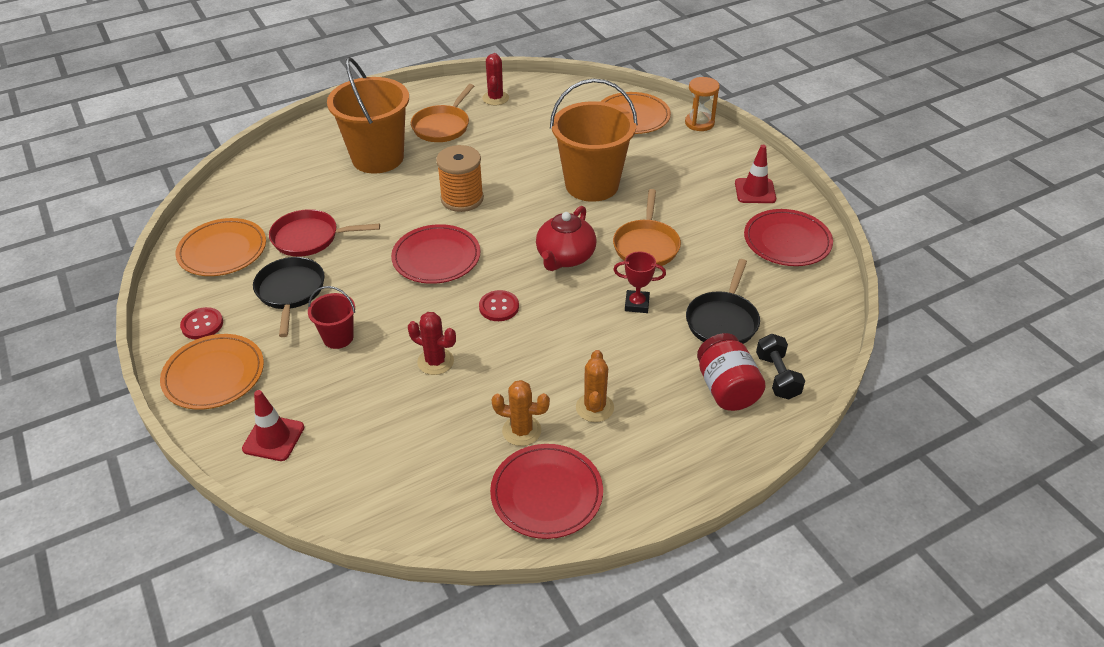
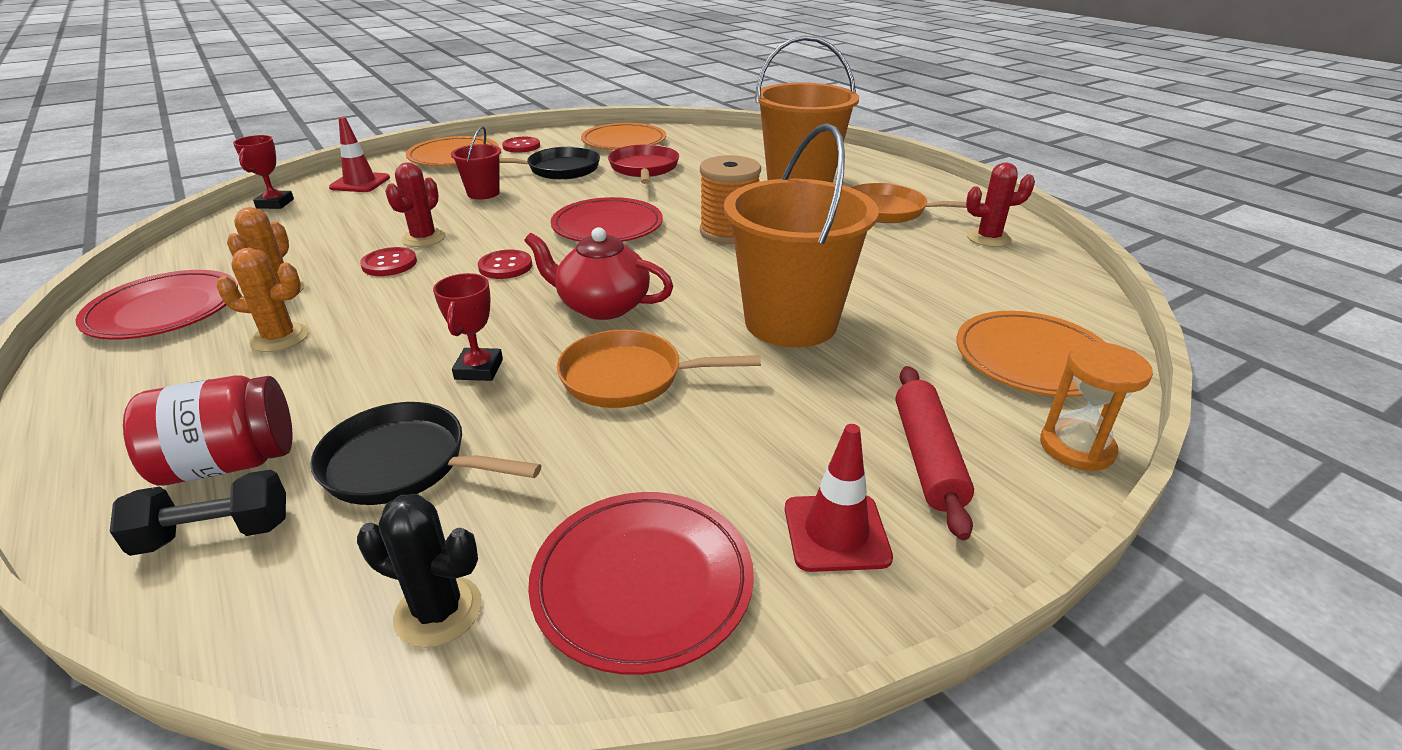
camera: 85 degrees right, 10 degrees down
none -> red trophy [233,135,294,209]
none -> black cactus [357,494,482,648]
none -> red button [360,247,417,276]
none -> red rolling pin [896,366,974,540]

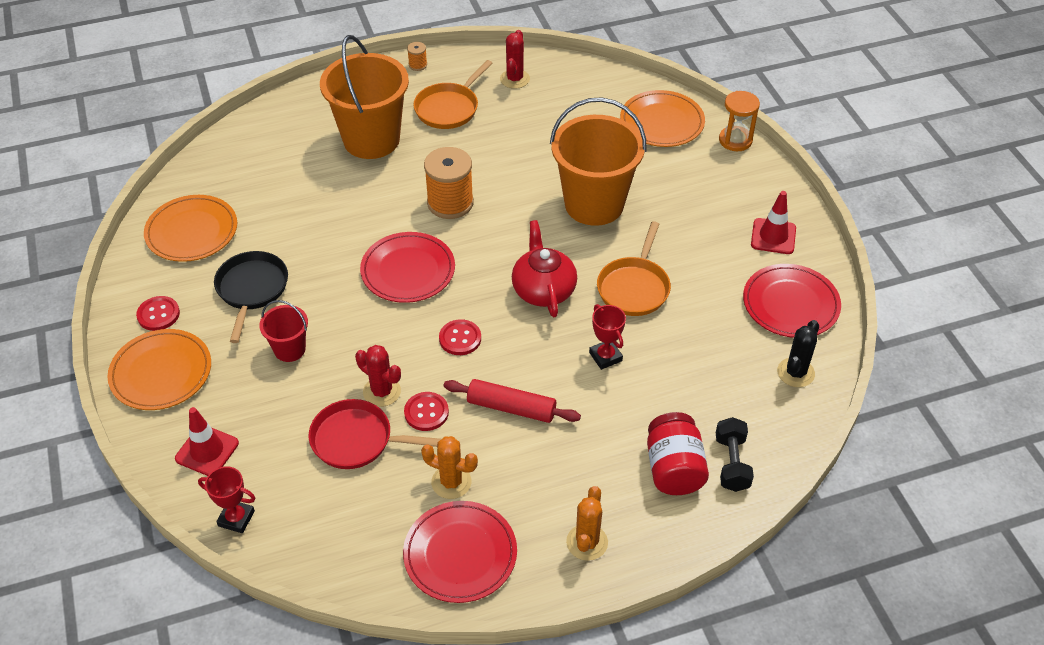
camera: 75 degrees left, 15 degrees up
orange cactus [216,247,309,352] -> orange cactus moved to [566,486,608,561]
black pan [310,402,541,505] -> none
red trophy [433,273,503,381] -> red trophy turned 45 degrees clockwise [589,304,626,370]
red teapot [524,227,673,320] -> red teapot turned 135 degrees clockwise [512,220,577,317]
red pan [608,144,679,184] -> red pan moved to [309,399,441,469]
red rolling pin [896,366,974,540] -> red rolling pin moved to [443,379,581,423]
none -> orange spool [407,42,427,71]

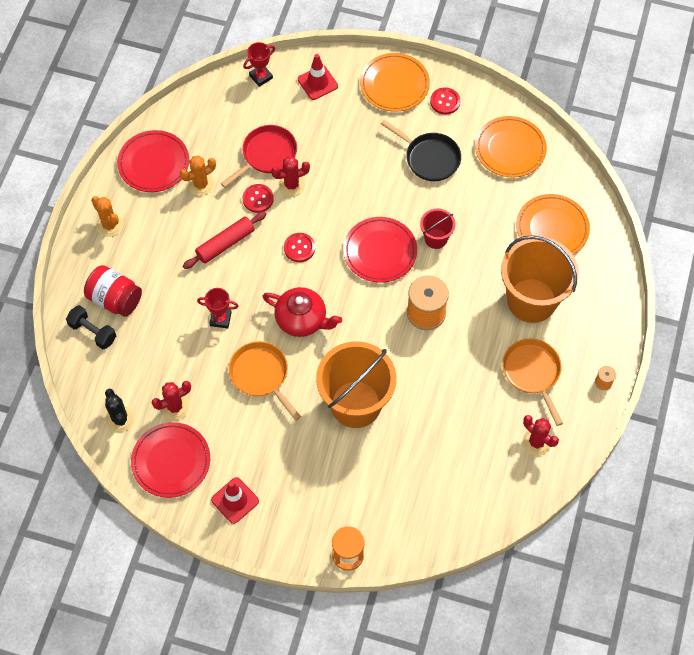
camera: 125 degrees right, 15 degrees up
red bucket [259,300,308,362] -> red bucket moved to [420,209,455,249]
orange plate [620,90,705,147] -> orange plate moved to [516,194,590,254]
none -> red cactus [152,381,191,420]

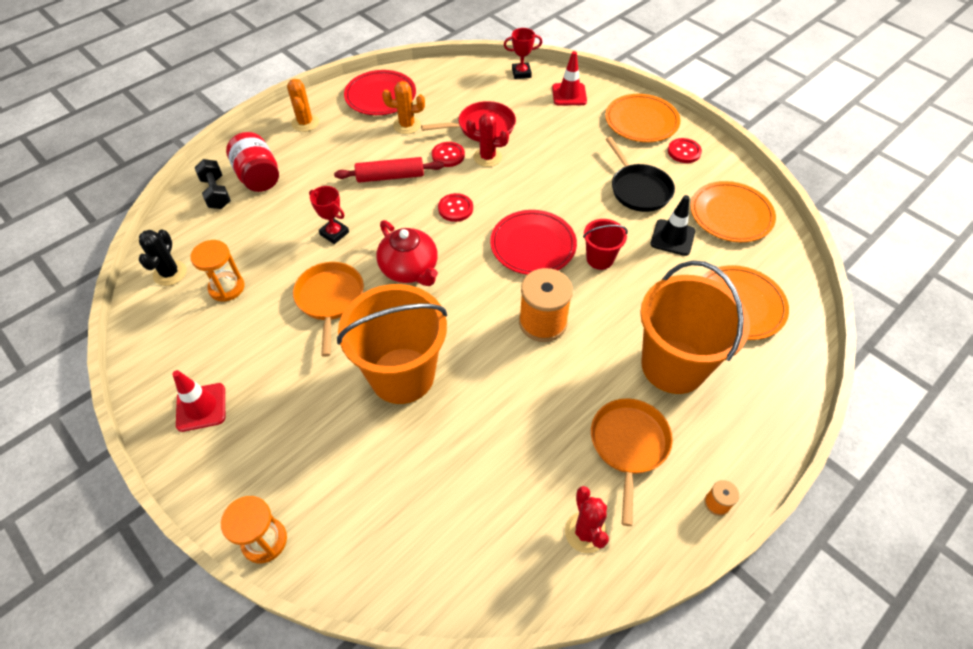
camera: 30 degrees right, 10 degrees down
red plate [131,422,210,498] -> none
red cactus [152,381,191,420] -> orange hourglass [190,240,245,302]
none -> black traffic cone [651,195,695,256]

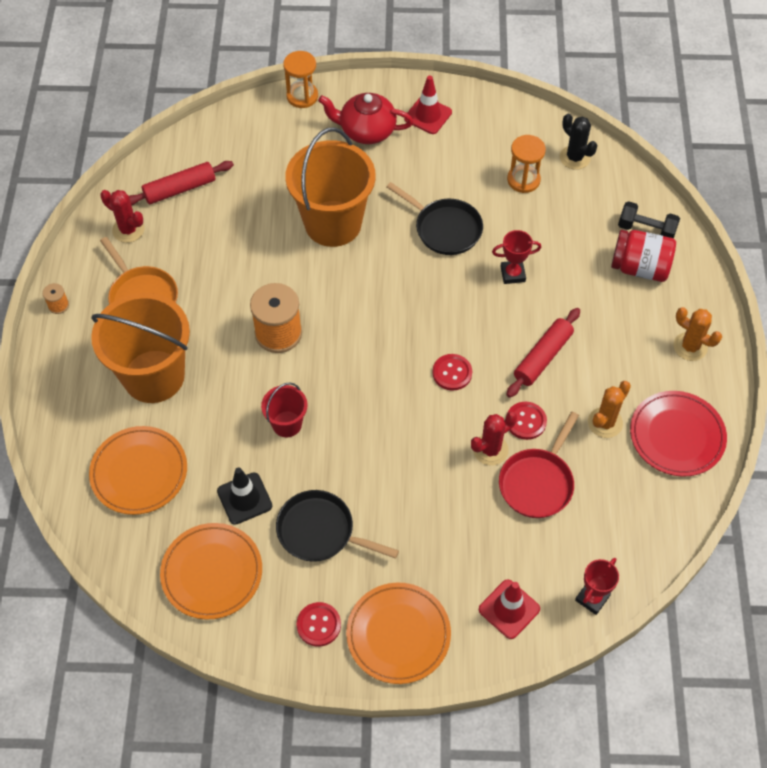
camera: 135 degrees right, 5 degrees up
orange pan [293,262,364,357] -> black pan [387,182,483,255]
red teapot [376,220,438,286] -> red teapot moved to [318,93,413,144]
red plate [490,210,577,275] -> none
none -> red rolling pin [129,161,234,206]

